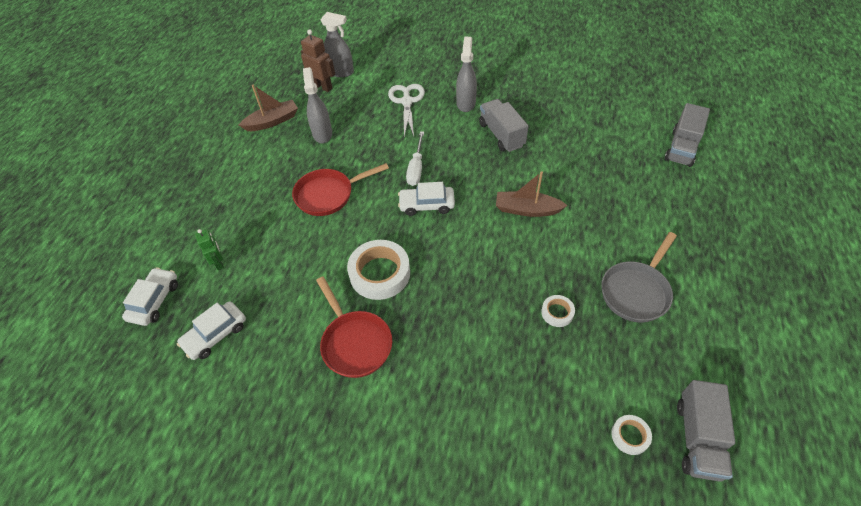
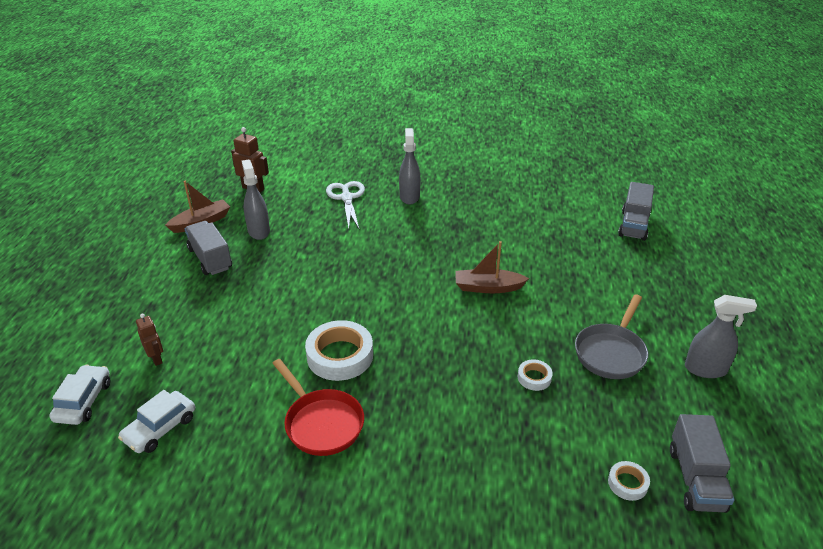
camera: 10 degrees left, 15 degrees down
green robot [195,229,224,270] -> brown robot [136,314,163,366]
red pan [292,163,389,216] -> none
grey spray bottle [321,12,354,77] -> grey spray bottle moved to [685,295,757,378]
white car [398,182,455,216] -> none
white screwdriver [406,131,424,186] -> none
grey truck [479,99,529,152] -> grey truck moved to [185,221,232,275]

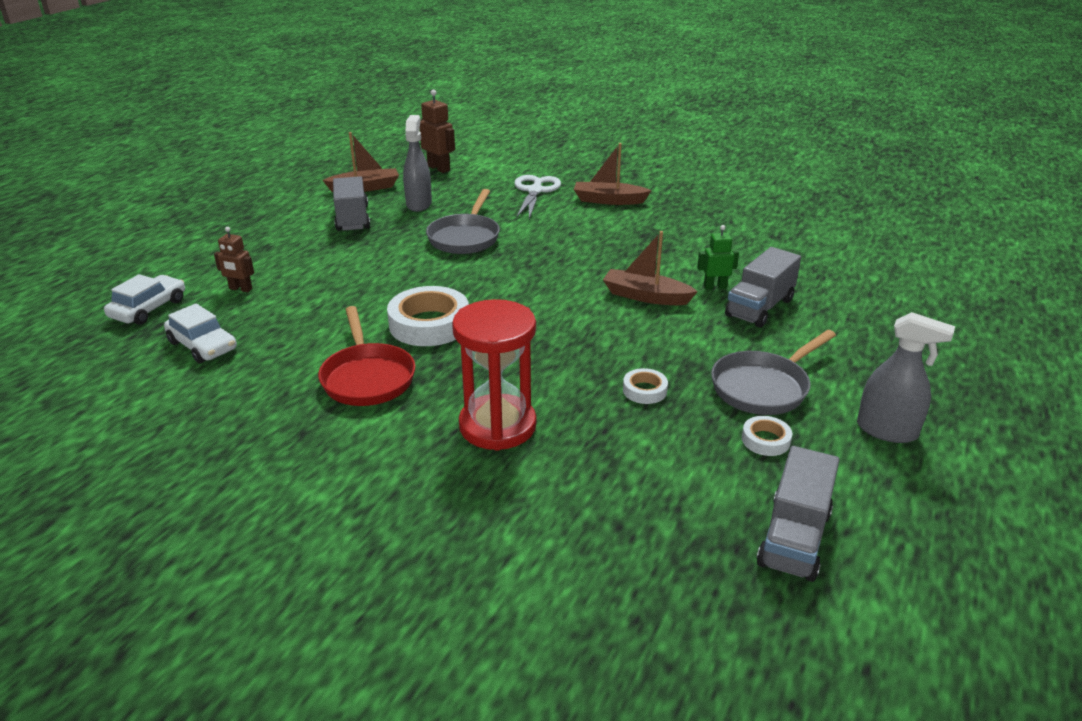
camera: 20 degrees right, 5 degrees down
white car [118,390,195,453] -> white car turned 105 degrees counterclockwise [164,303,237,364]
brown robot [136,314,163,366] -> brown robot turned 120 degrees clockwise [214,227,254,292]
grey spray bottle [399,128,420,204] -> brown boat [574,143,652,205]
white tape [608,461,650,501] -> white tape moved to [742,416,792,456]
grey truck [618,182,654,241] -> grey truck moved to [725,247,801,328]
none -> grey pan [426,189,500,254]
none -> red hourglass [452,299,537,451]
none -> green robot [697,225,739,290]

